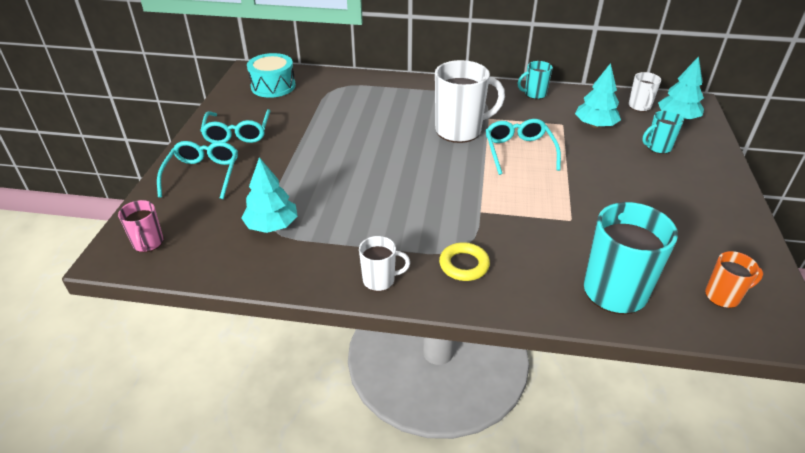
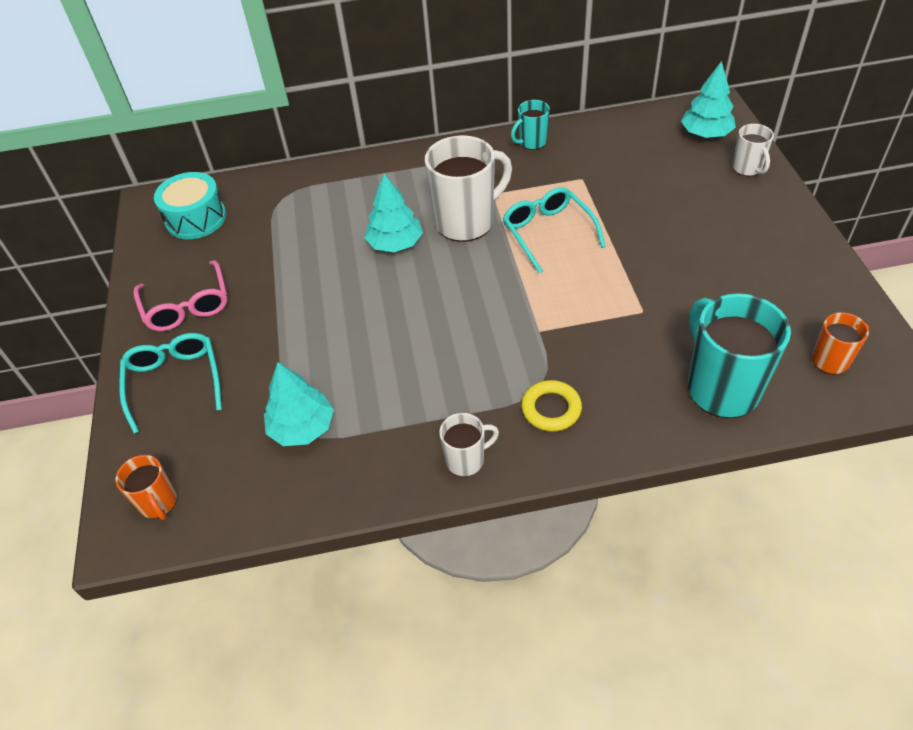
camera: 15 degrees left, 10 degrees up
pink mug [118,200,163,252] -> orange mug [115,455,177,520]
turquoise glasses [200,109,270,143] -> pink glasses [133,260,228,331]
turquoise tree [575,63,621,128] -> turquoise tree moved to [364,173,423,252]
white mug [629,72,661,112] -> white mug moved to [732,124,774,176]
turquoise mug [642,111,684,154] -> none

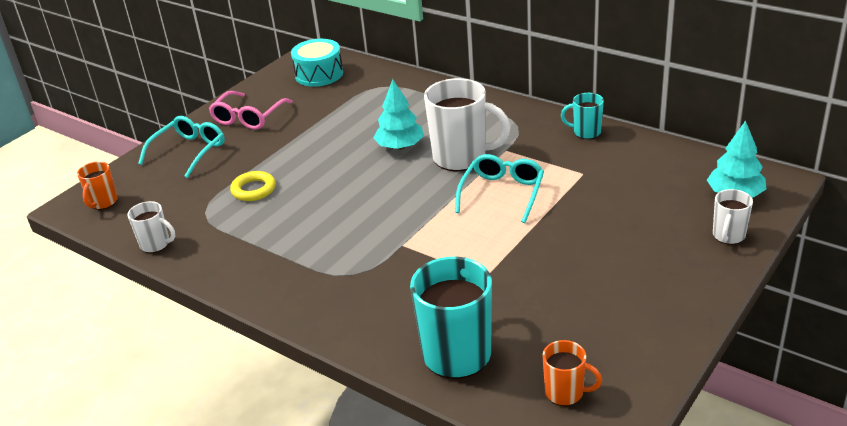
camera: 45 degrees right, 15 degrees down
turquoise tree [264,362,334,446] -> none
white mug [439,413,499,477] -> white mug moved to [127,201,175,253]
yellow ring [521,380,582,432] -> yellow ring moved to [230,171,276,201]

